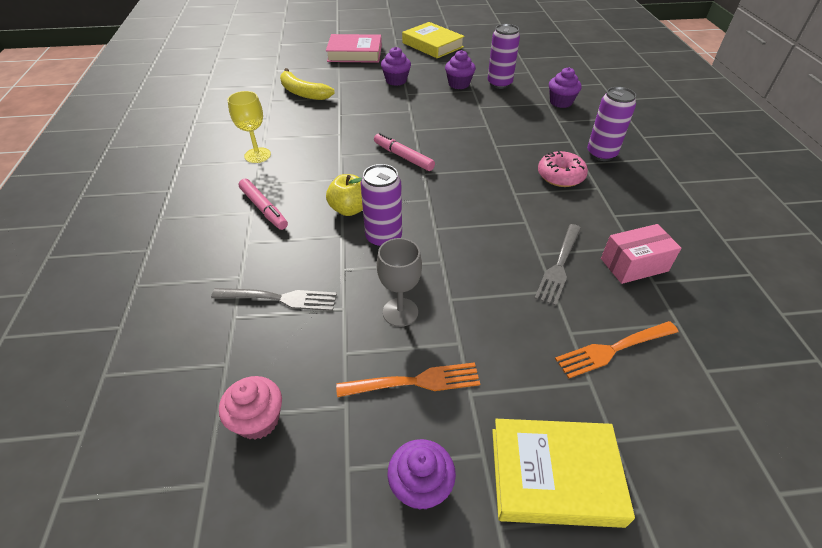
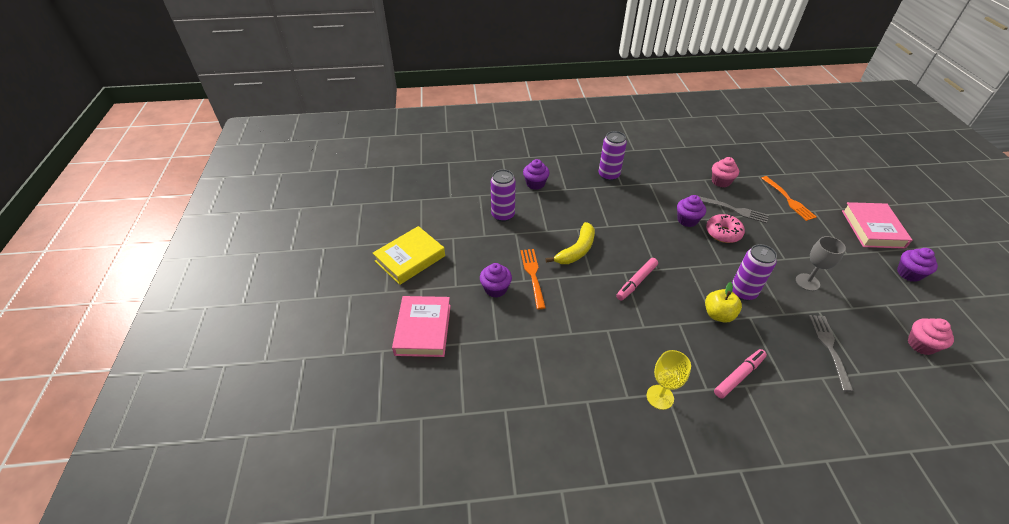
camera: 90 degrees left, 0 degrees up
yellow banana [280,68,335,100] -> yellow banana moved to [545,222,595,264]
orange fork [336,362,480,397] -> orange fork moved to [521,249,546,309]
purple cupcake [445,50,476,89] -> purple cupcake moved to [677,195,706,227]
yellow book [492,419,635,528] -> pink book [842,202,912,249]
pink donut [538,151,588,187] -> pink donut moved to [706,214,745,243]
pink box [601,224,681,284] -> pink cupcake [712,157,739,188]

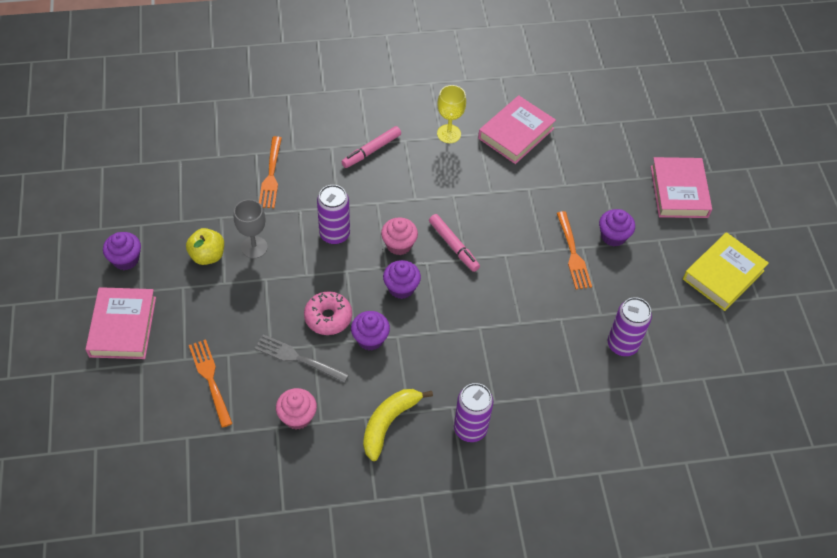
camera: 175 degrees right, 10 degrees up
purple cupcake [523,159,549,190] -> purple cupcake moved to [383,260,421,299]
yellow banana [545,222,595,264] -> yellow banana moved to [363,389,433,461]
pink marker [616,258,658,301] -> pink marker turned 105 degrees clockwise [429,214,480,272]
yellow apple [705,282,742,322] -> yellow apple moved to [186,228,224,265]
grey fork [809,315,853,392] -> orange fork [259,136,282,208]
pink cupcake [908,318,954,355] -> pink cupcake moved to [381,217,418,255]
none -> pink book [478,96,556,164]

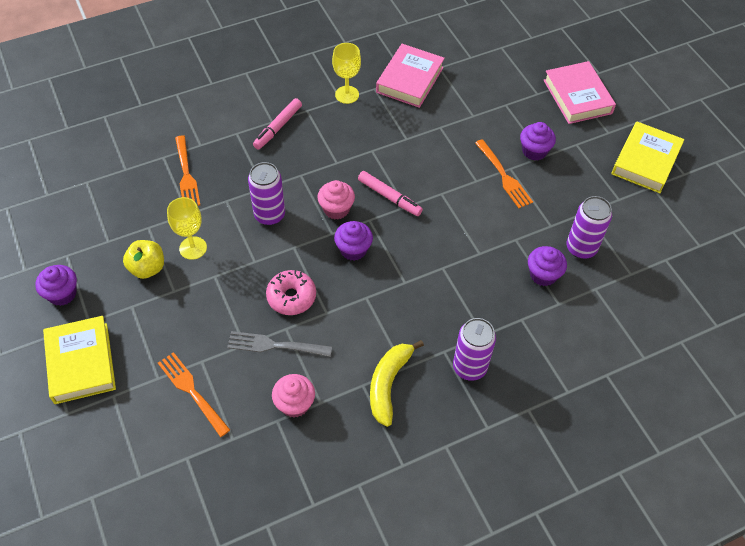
camera: 15 degrees left, 0 degrees up
pink book [86,287,156,359] -> yellow book [43,316,116,404]
grey goblet [234,199,268,259] -> yellow goblet [167,197,207,260]
purple cupcake [351,311,390,351] -> purple cupcake moved to [528,246,567,286]

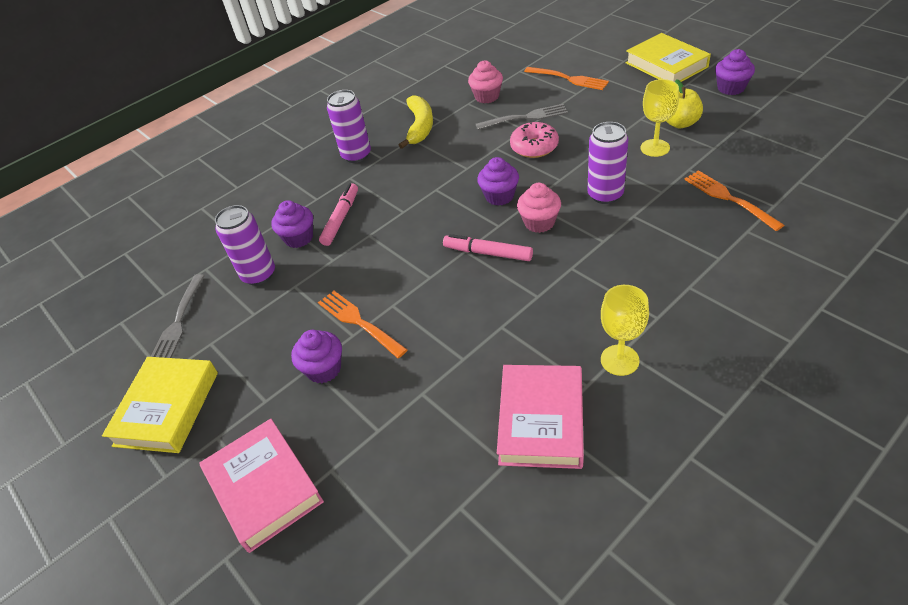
camera: 170 degrees right, 10 degrees down
pink marker [253,98,302,149] -> pink marker moved to [319,183,358,246]
none -> grey fork [151,274,205,358]

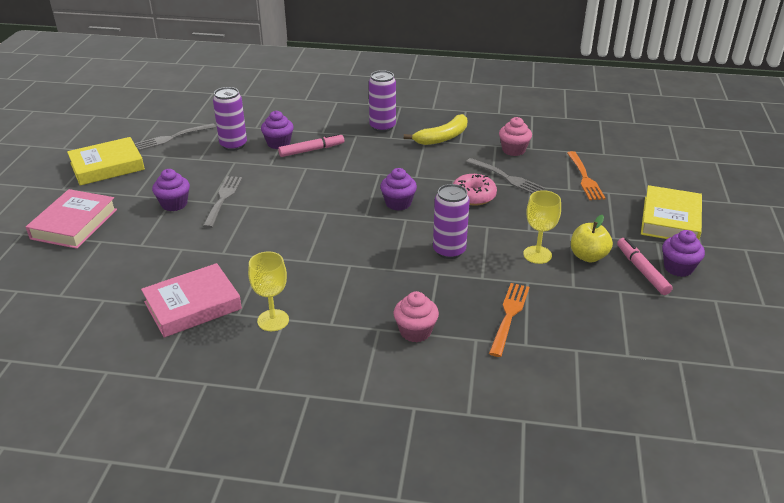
camera: 45 degrees right, 10 degrees down
orange fork [318,291,407,358] -> grey fork [203,176,242,228]
pink marker [443,234,533,261] -> pink marker moved to [617,238,672,295]
pink cupcake [517,183,561,233] -> pink cupcake moved to [393,291,439,342]

